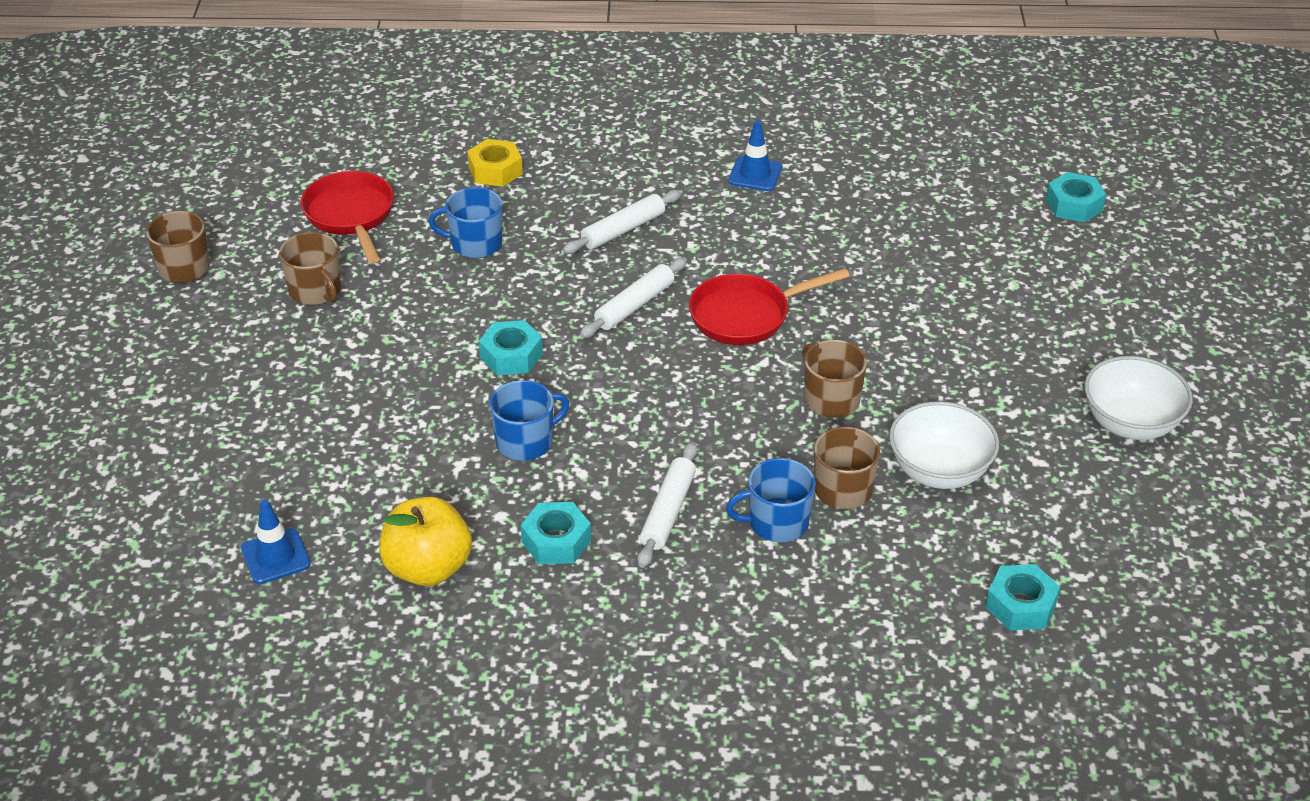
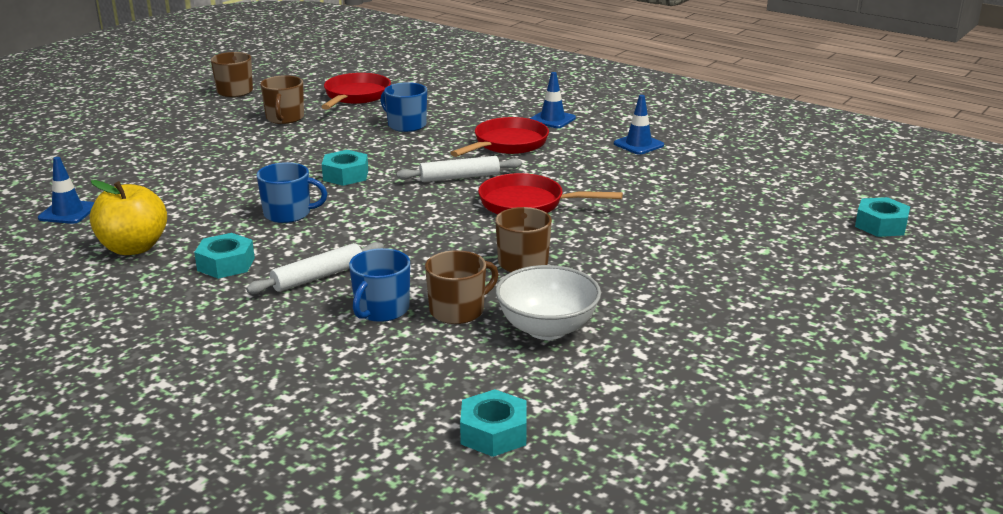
camera: 35 degrees right, 15 degrees down
yellow nut [467,139,523,187] -> none
white rolling pin [563,190,682,254] -> red pan [451,117,549,157]
blue mug [726,458,816,542] -> blue mug turned 90 degrees counterclockwise [349,248,410,322]
white bowl [1084,356,1193,440] -> none
none -> blue traffic cone [530,72,576,128]

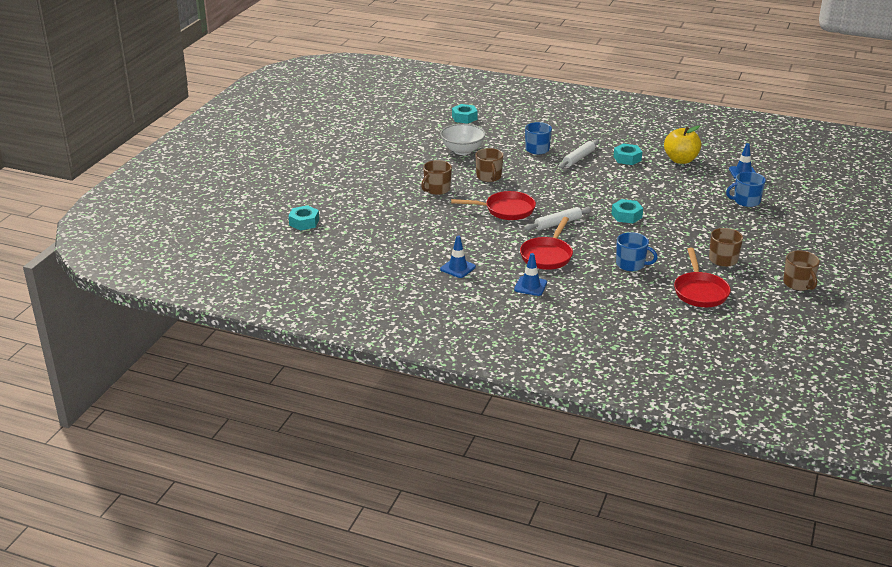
camera: 165 degrees right, 5 degrees up
blue mug [256,162,327,223] -> blue mug moved to [726,172,766,207]
brown mug [425,250,499,324] -> brown mug moved to [421,160,452,195]

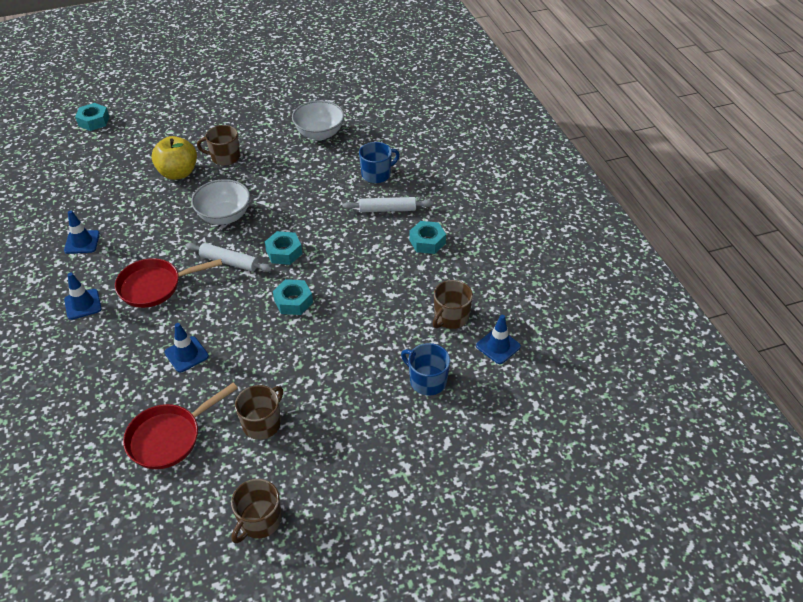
camera: 50 degrees right, 15 degrees up
red pan [451,191,536,220] -> white bowl [191,179,250,225]
turquoise nut [452,104,478,124] -> turquoise nut moved to [265,231,302,265]
brown mug [476,148,504,182] -> brown mug moved to [433,280,473,329]
blue mug [616,232,658,271] -> blue traffic cone [164,323,209,373]
yellow apple [664,126,701,164] -> yellow apple moved to [152,136,197,180]

